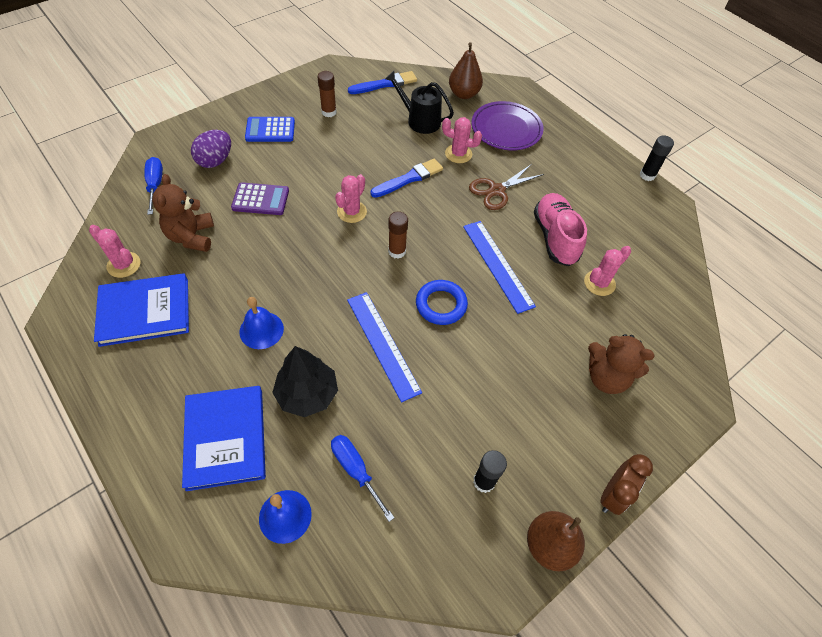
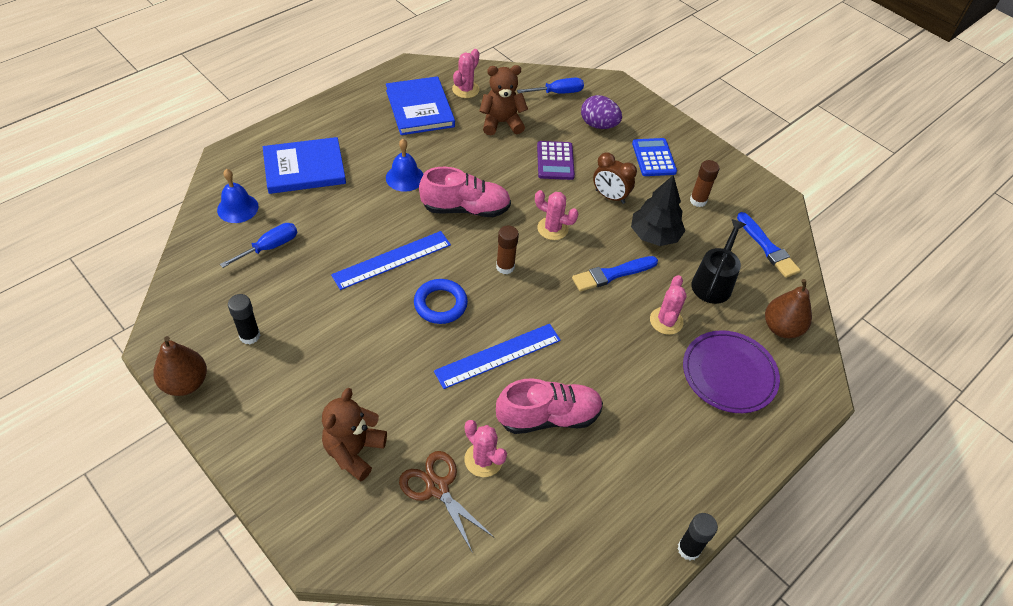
camera: 85 degrees right, 5 degrees down
black tree [272,346,338,417] -> black tree moved to [631,175,685,246]
blue brush [370,159,443,198] -> blue brush turned 105 degrees clockwise [572,256,658,292]
brown scissors [469,164,544,210] -> brown scissors moved to [399,451,494,553]
brown clock [600,454,653,515] -> brown clock moved to [593,152,637,204]
none -> pink shoe [419,167,511,217]

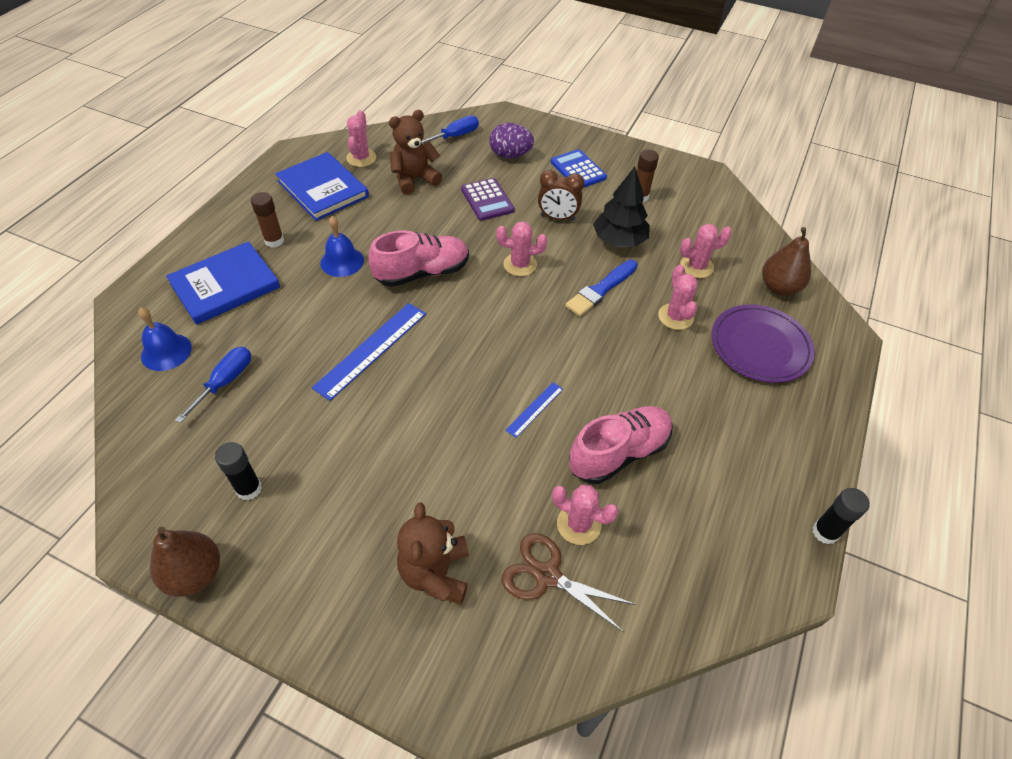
camera: 20 degrees left, 0 degrees up
blue ring [414,279,468,324] -> none
blue ruler [434,324,561,389] -> blue ruler [506,382,563,438], size x0.52
brown glue stick [496,226,519,274] -> brown glue stick moved to [251,192,284,248]
black watering can [691,219,746,304] -> pink cactus [680,224,732,278]
blue brush [737,212,801,278] -> none

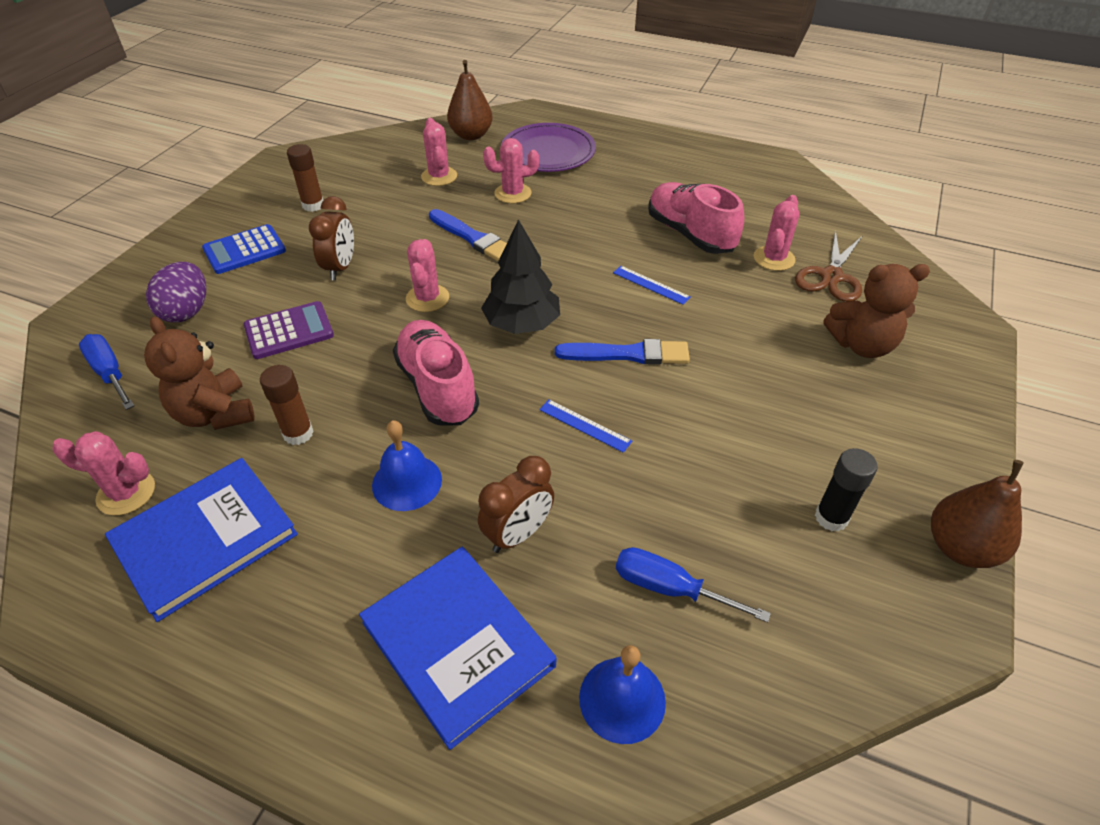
camera: 90 degrees left, 5 degrees down
brown glue stick [251,192,284,248] -> brown glue stick moved to [260,365,314,445]
blue ruler [312,303,426,401] -> blue ruler [539,399,632,453], size x0.52
black tree [593,167,650,247] -> black tree moved to [481,219,560,334]
black glue stick [812,488,870,544] -> none
none -> brown clock [478,456,554,553]
none -> blue brush [555,339,690,365]

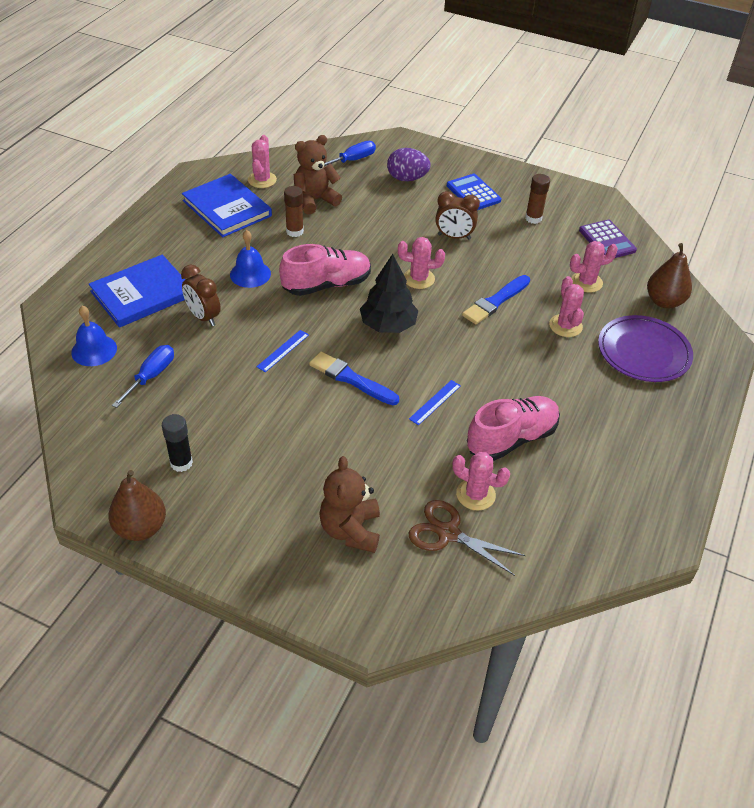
camera: 90 degrees right, 0 degrees up
purple calculator [244,301,334,359] -> purple calculator moved to [579,220,637,258]
blue brush [555,339,690,365] -> blue brush turned 120 degrees clockwise [309,352,399,405]

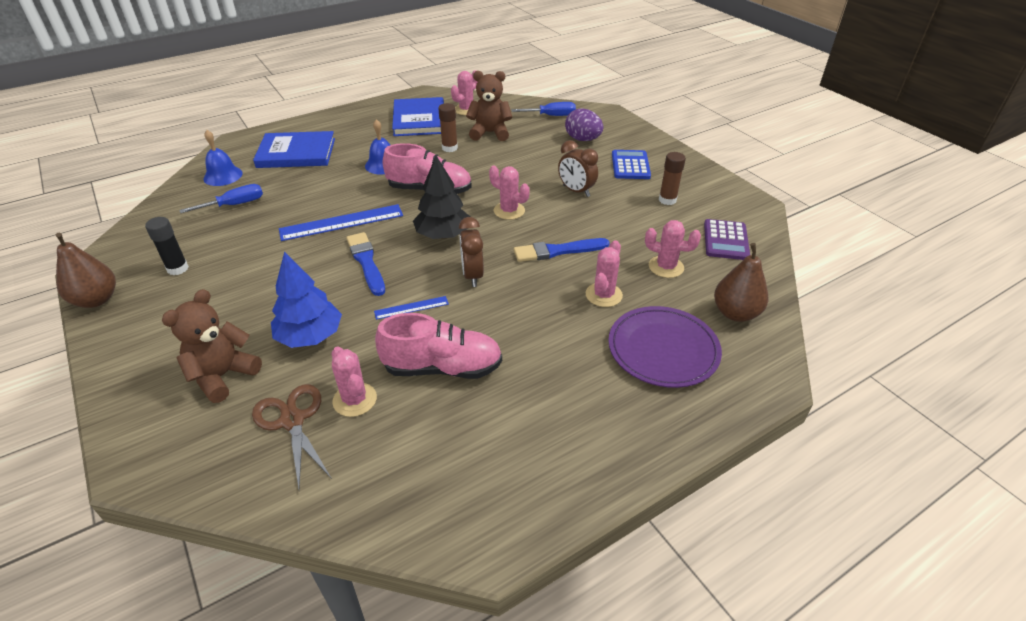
camera: 35 degrees right, 5 degrees down
brown clock [181,265,221,326] -> brown clock moved to [459,217,484,287]
blue ruler [256,330,309,372] -> blue ruler [279,204,403,241], size x1.92
none -> blue tree [271,252,342,348]

